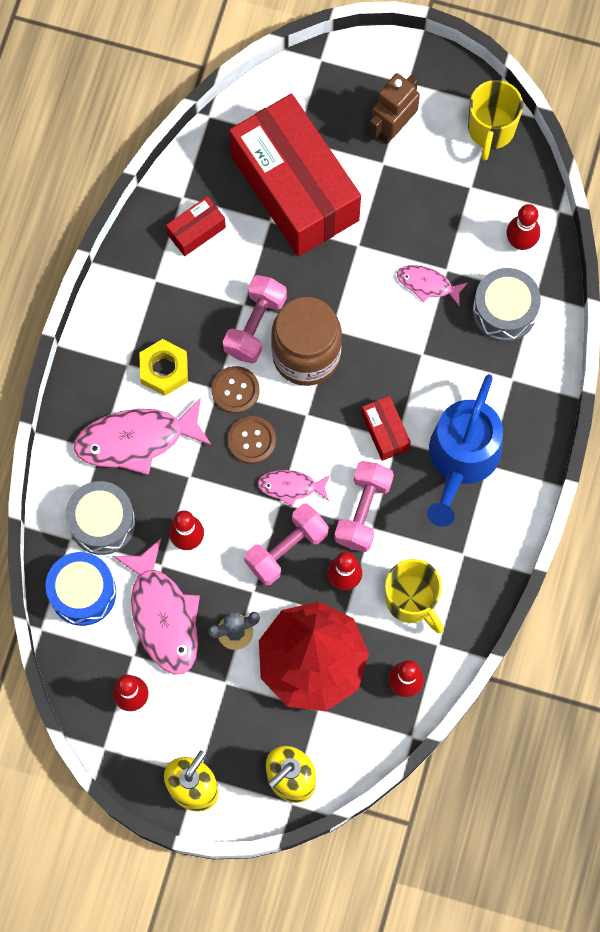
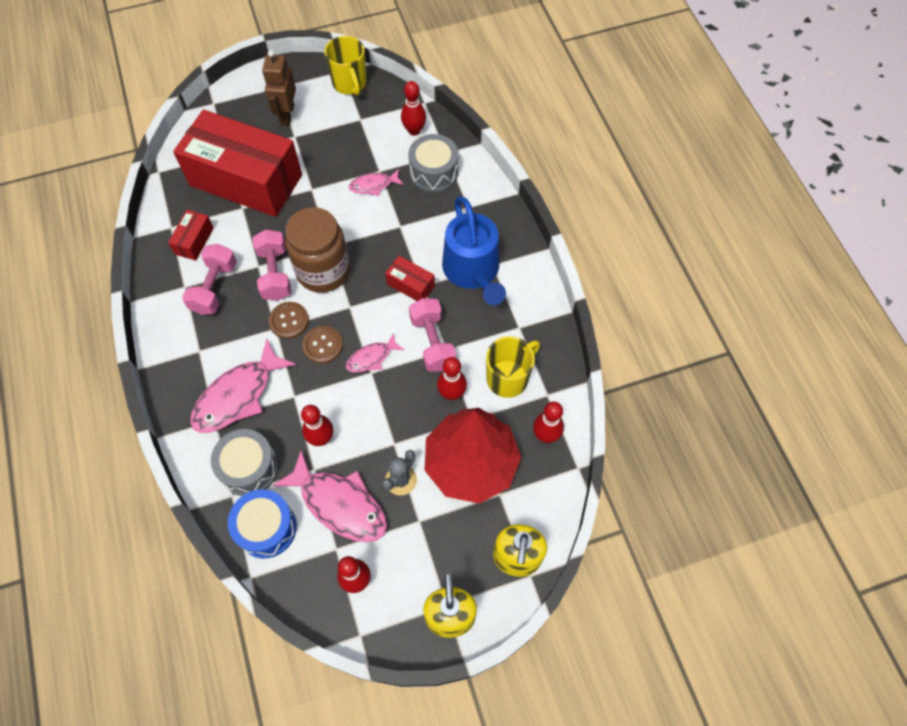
camera: 35 degrees left, 10 degrees down
yellow nut [140,339,188,396] -> none
pink dumbbell [244,504,329,585] -> pink dumbbell moved to [182,244,237,315]
yellow mug [385,559,444,633] -> yellow mug turned 60 degrees counterclockwise [486,336,540,398]

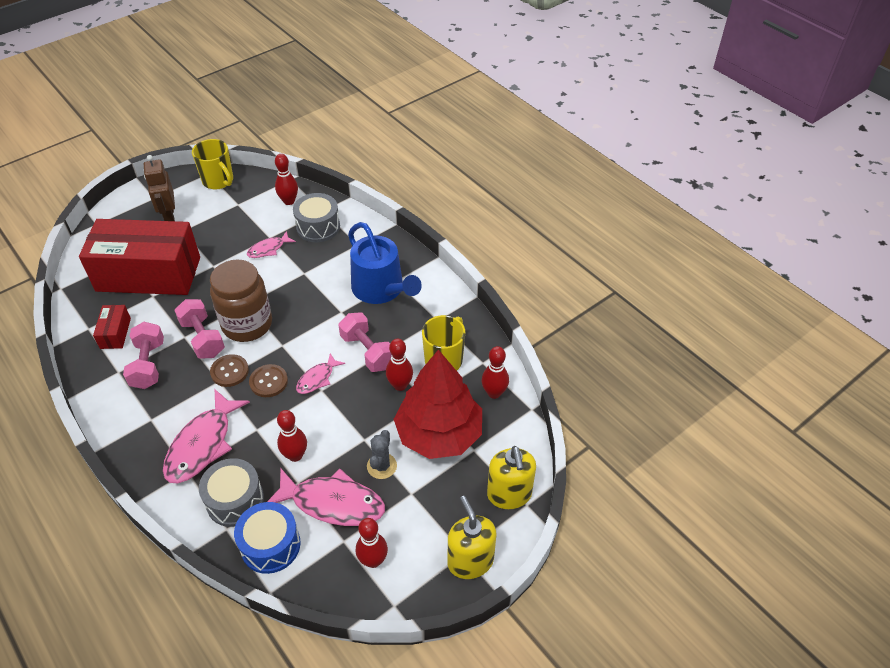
camera: 20 degrees left, 15 degrees down
red box [385,256,435,301] -> none

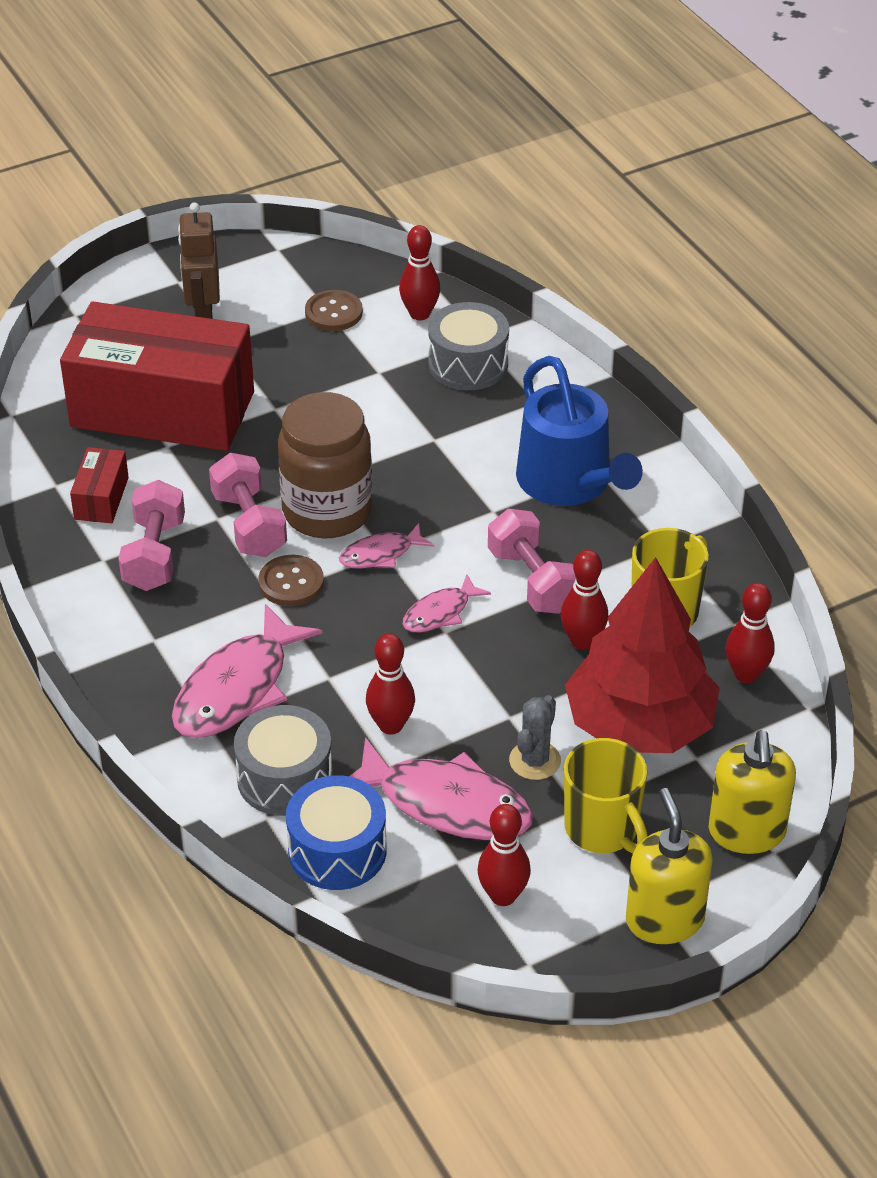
camera: 10 degrees right, 5 degrees down
yellow mug [192,139,233,189] -> yellow mug moved to [564,738,648,854]
pink fish [247,231,296,258] -> pink fish moved to [339,523,434,569]
brown button [249,364,288,397] -> brown button moved to [305,290,363,331]

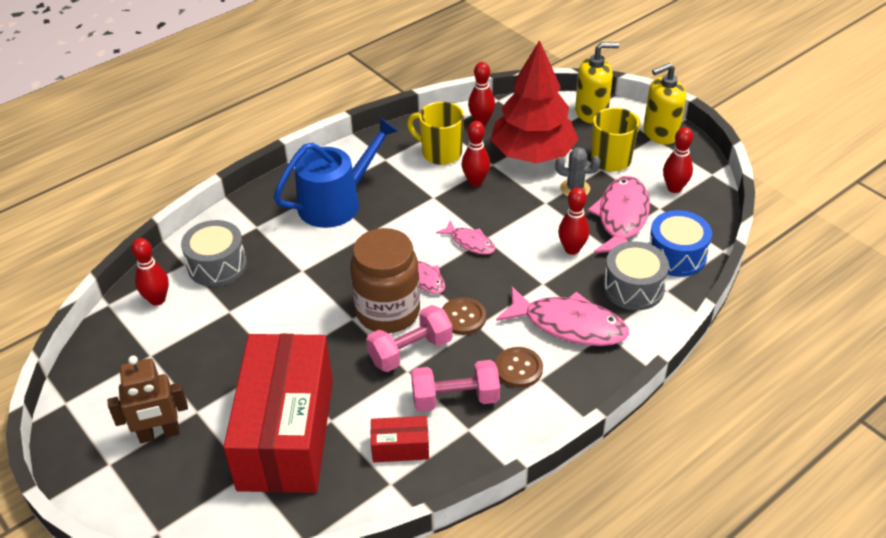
camera: 100 degrees left, 0 degrees up
brown button [305,290,363,331] -> brown button moved to [495,347,543,388]
pink dumbbell [488,509,576,614] -> none

